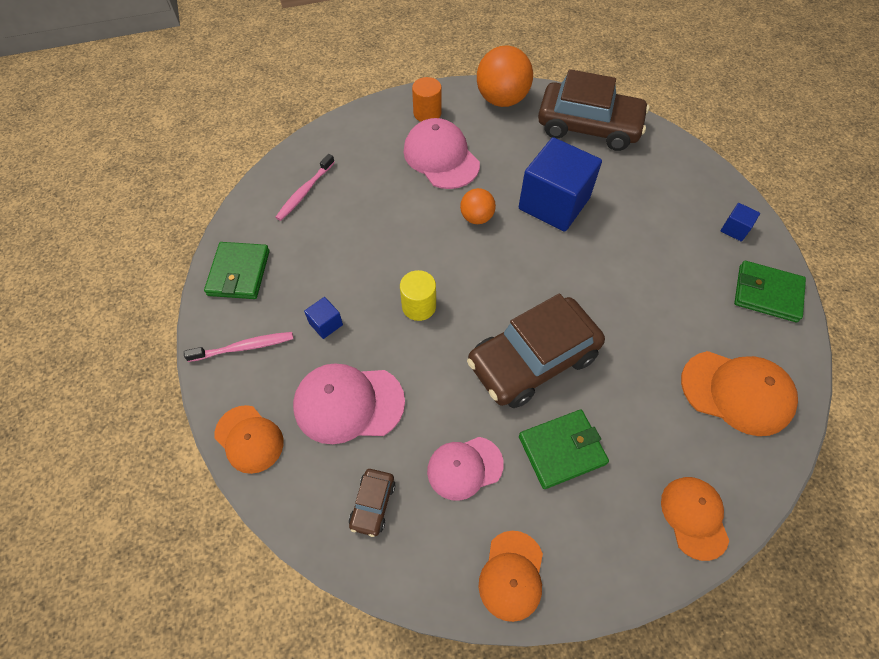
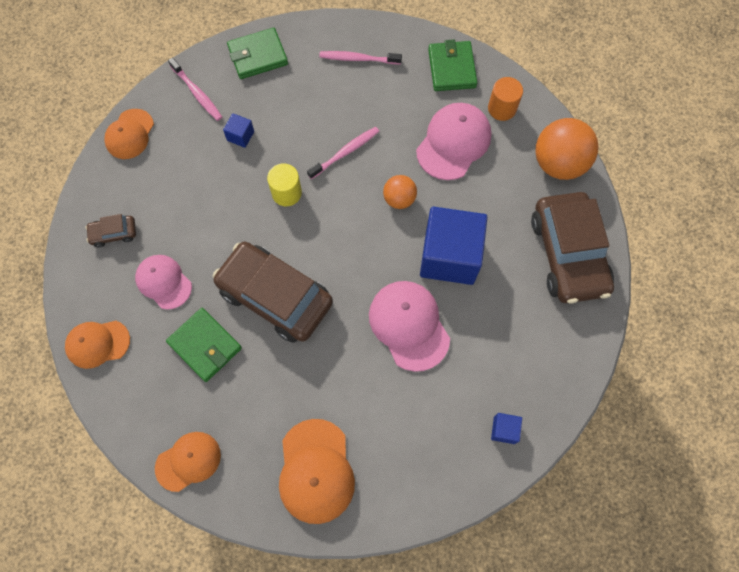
camera: 65 degrees right, 10 degrees up
pink cap [293,363,405,444] -> pink cap moved to [369,281,450,372]
green wallet [734,261,806,322] -> green wallet moved to [428,40,477,91]
none -> pink toothbrush [307,127,379,179]

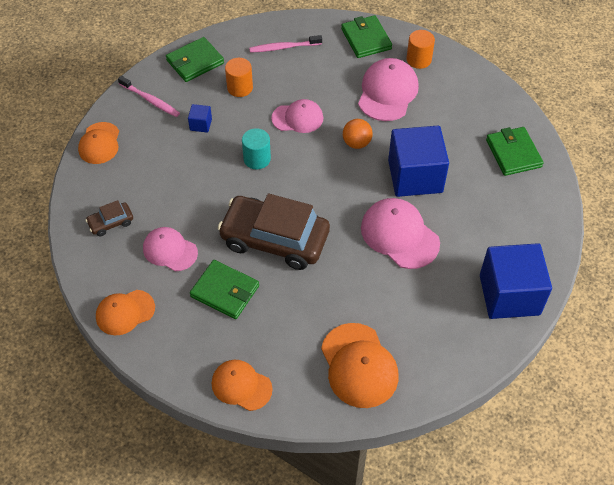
camera: 15 degrees left, 15 degrees down
orange cap [155,432,221,492] -> orange cap turned 105 degrees counterclockwise [212,360,272,411]
yellow cylinder [267,163,302,206] -> turquoise cylinder [242,128,271,169]
pink toothbrush [307,127,379,179] -> pink cap [271,99,323,133]
blue cube [491,413,522,444] -> blue cube [480,243,552,319], size x2.43
brown car [531,192,614,303] -> green wallet [486,127,543,176]
orange ball [535,118,598,180] -> none
none -> orange cylinder [225,58,253,97]

